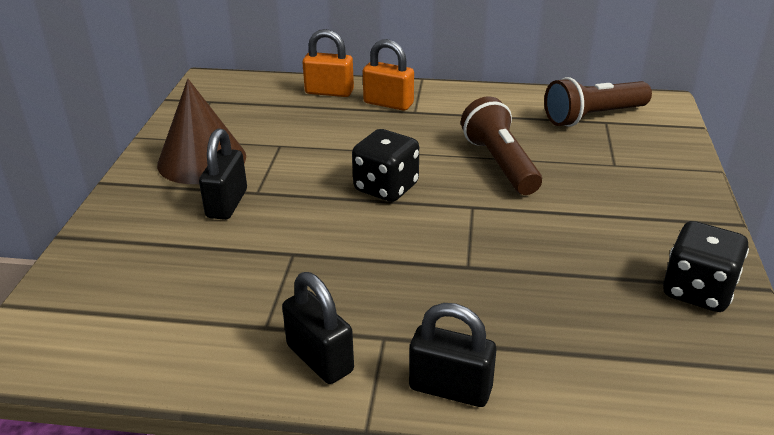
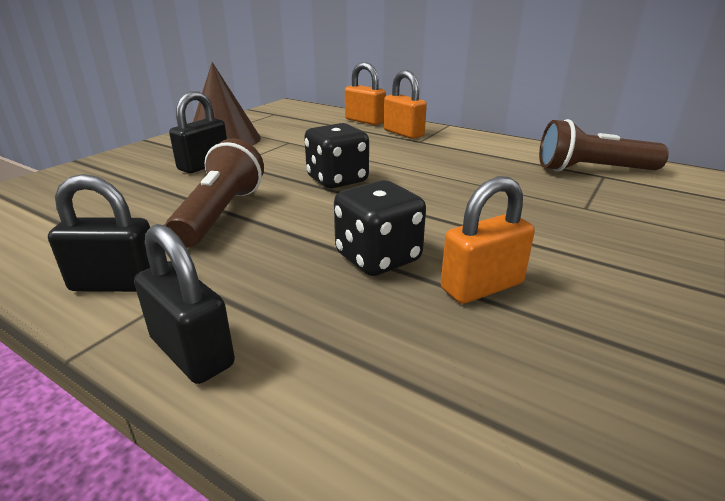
camera: 25 degrees right, 5 degrees down
black padlock [282,272,354,384] -> black padlock turned 75 degrees counterclockwise [48,174,150,292]
brown flashlight [461,96,542,195] -> brown flashlight moved to [165,138,264,248]
black dice [663,221,749,312] -> black dice moved to [334,180,426,276]
none -> orange padlock [441,176,535,304]

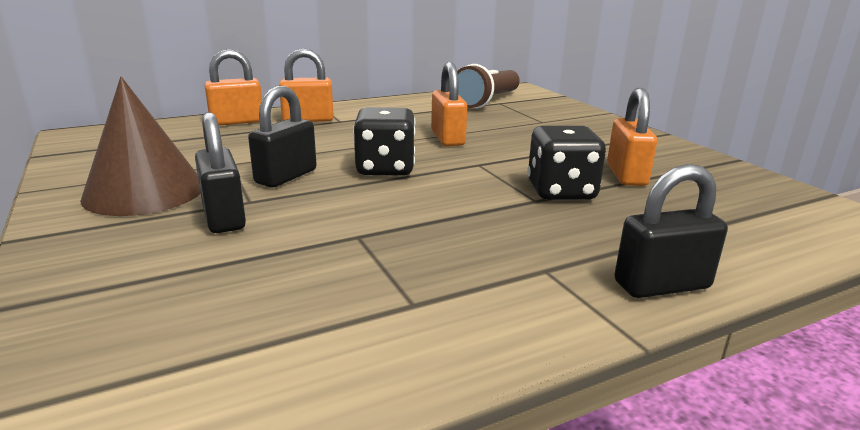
camera: 60 degrees left, 5 degrees down
black padlock [48,174,150,292] -> black padlock moved to [248,86,317,187]
brown flashlight [165,138,264,248] -> none
none -> orange padlock [431,62,467,146]

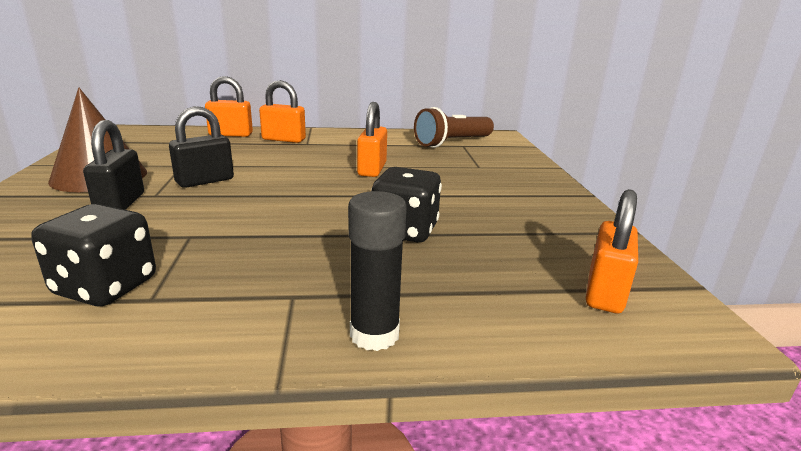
camera: 20 degrees right, 0 degrees up
black dice [353,107,416,176] -> black dice moved to [31,204,156,306]
orange padlock [607,88,657,186] -> orange padlock moved to [586,189,638,313]
black padlock [614,164,728,298] -> black glue stick [348,191,407,351]

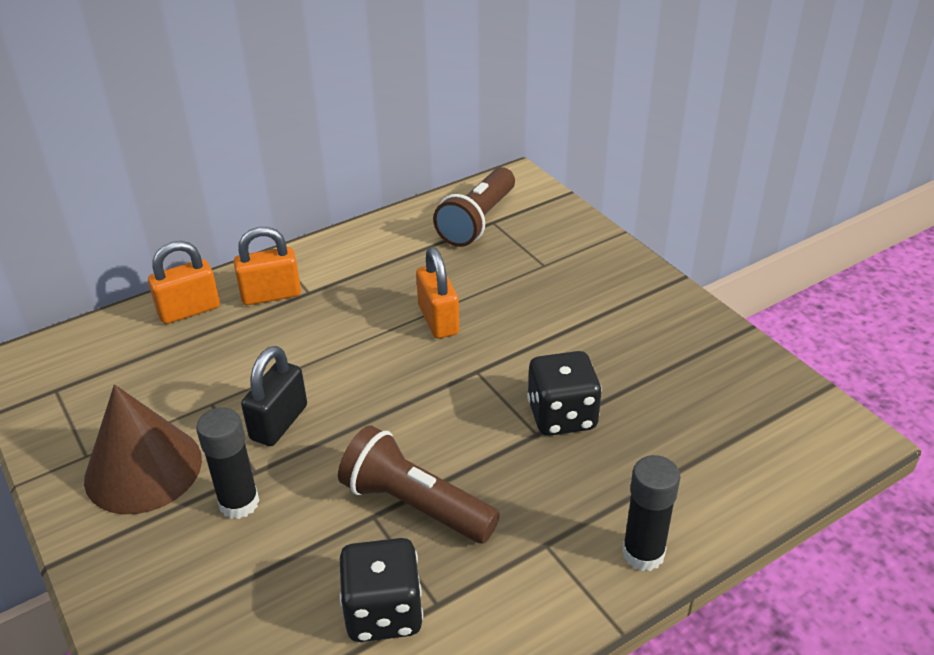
camera: 25 degrees left, 15 degrees up
black padlock [83,120,144,210] -> black glue stick [196,407,259,519]
orange padlock [586,189,638,313] -> none
none -> brown flashlight [338,425,500,543]

